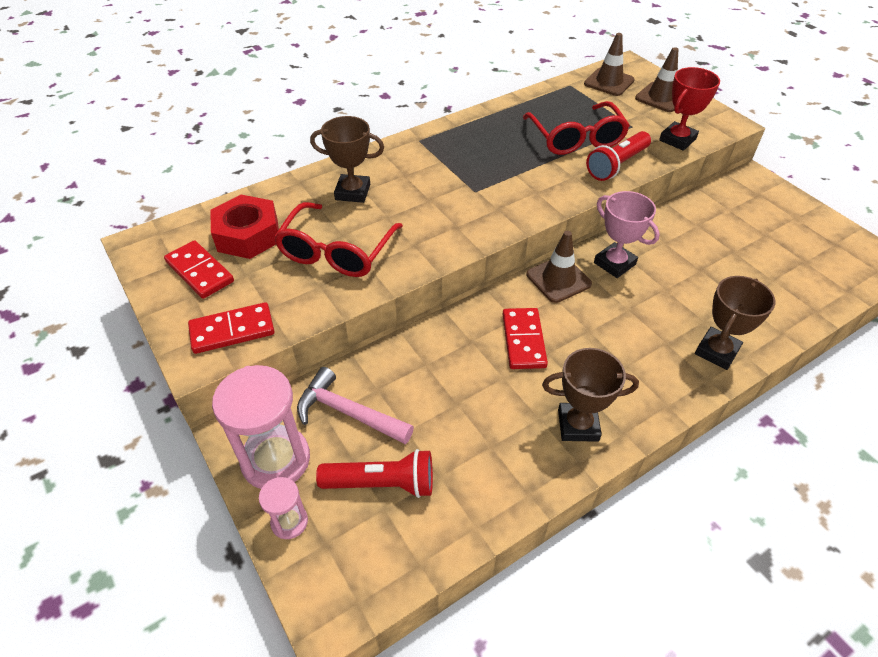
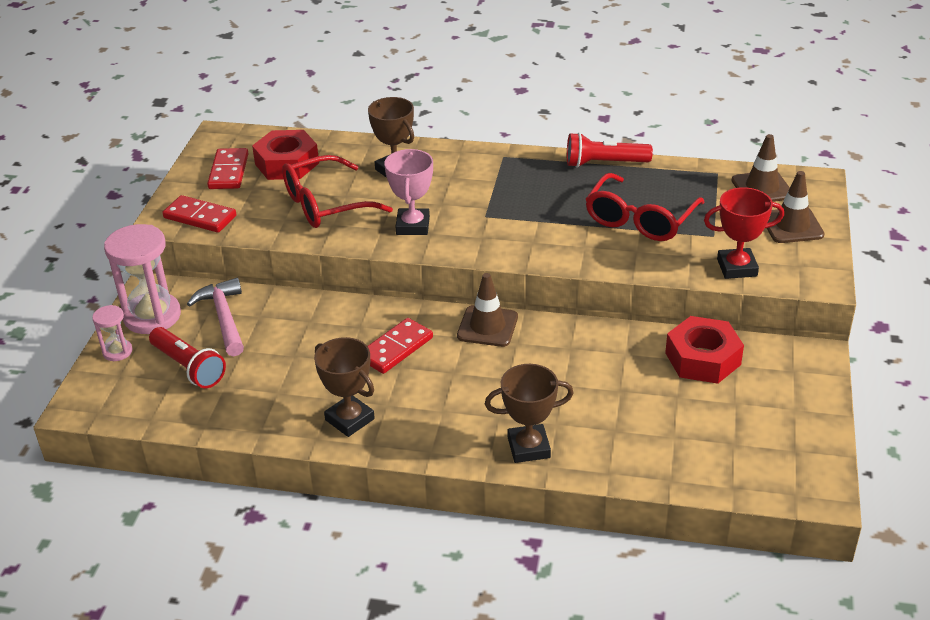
camera: 45 degrees right, 10 degrees down
red flashlight [586,131,651,181] -> red flashlight moved to [567,133,653,167]
pink trophy [594,191,660,278] -> pink trophy moved to [384,149,433,235]
none -> red nut [665,316,744,384]

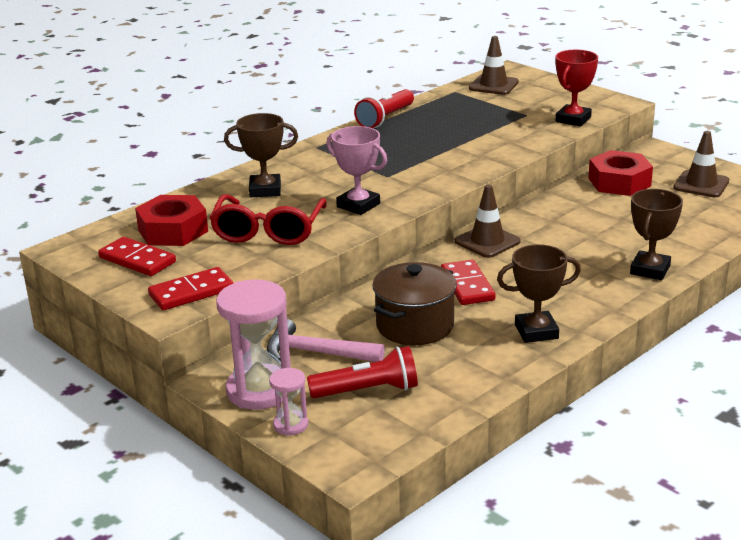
camera: 55 degrees left, 10 degrees down
red glasses [585,173,705,241] -> none
brown traffic cone [767,171,824,243] -> brown traffic cone moved to [673,131,729,197]
none -> brown pot [372,262,457,345]

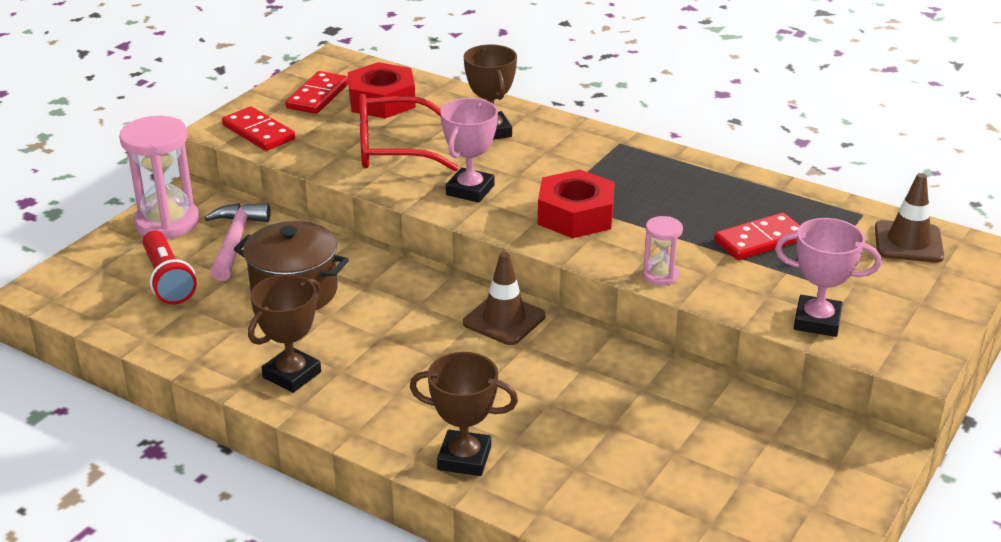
camera: 75 degrees right, 5 degrees up
pink hourglass [269,368,308,436] -> pink hourglass moved to [643,216,683,286]
red flashlight [354,89,414,128] -> none
red domino [441,260,496,305] -> red domino moved to [714,213,800,260]
brown trophy [497,244,581,343] -> brown trophy turned 60 degrees clockwise [248,274,321,393]
red trophy [556,50,598,126] -> pink trophy [775,218,881,337]
red nut [588,150,653,196] -> red nut moved to [538,169,615,238]
brown traffic cone [673,131,729,197] -> none

